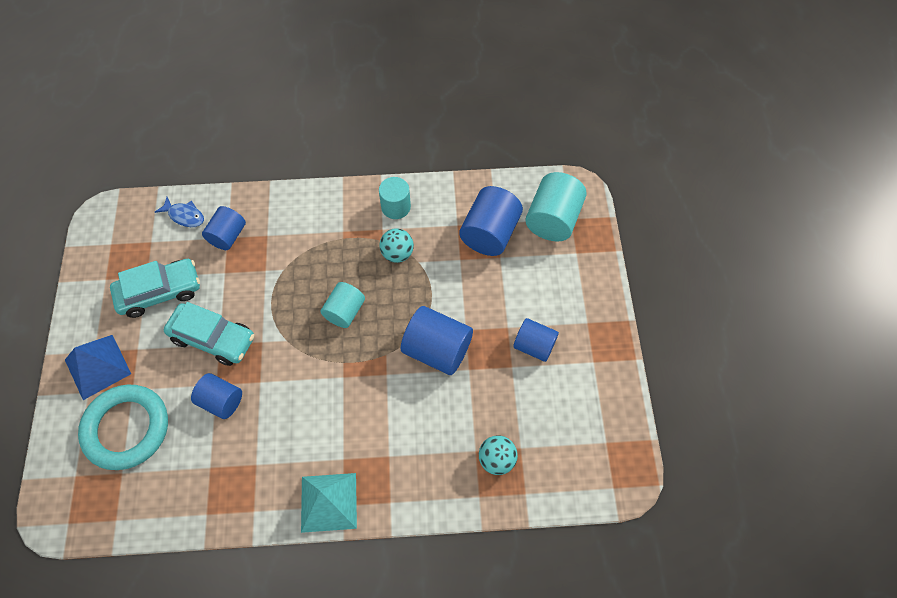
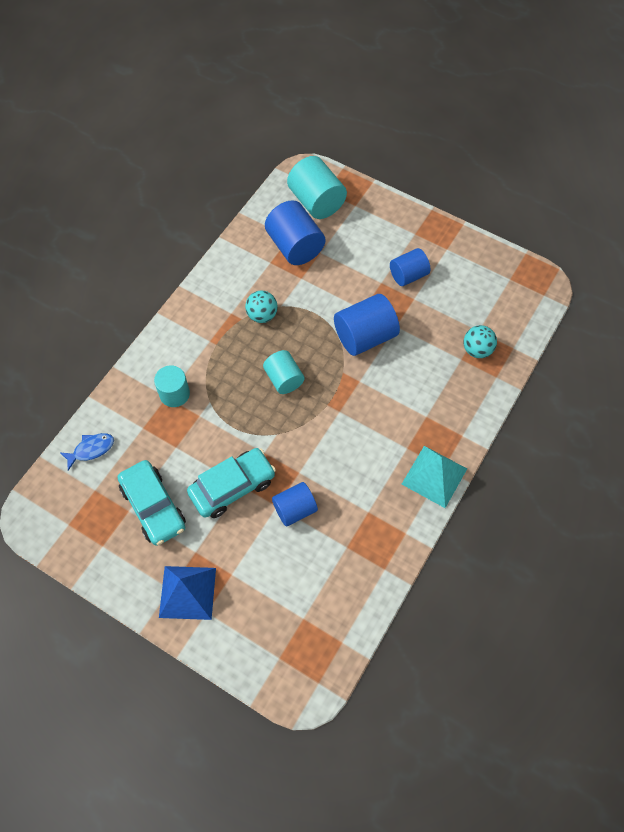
camera: 55 degrees left, 0 degrees up
turquoise ring [78,385,168,470] -> none
turquoise car [110,259,200,318] -> turquoise car turned 135 degrees clockwise [118,460,186,546]
blue cylinder [202,206,246,250] -> none
turquoise cylinder [379,177,411,219] -> turquoise cylinder moved to [154,366,190,407]

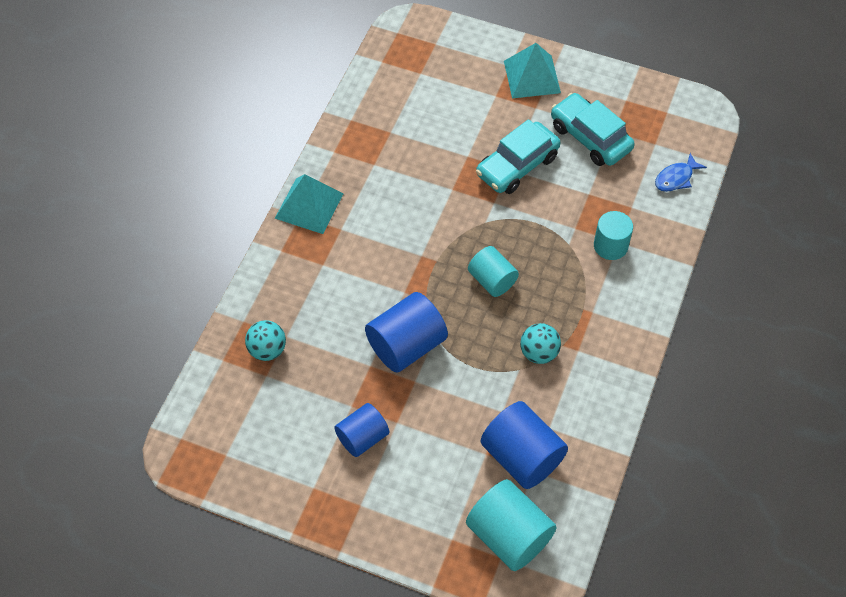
camera: 170 degrees right, 5 degrees down
blue pyramid [159,566,216,620] -> turquoise pyramid [504,43,561,99]
blue cylinder [272,482,318,527] -> none

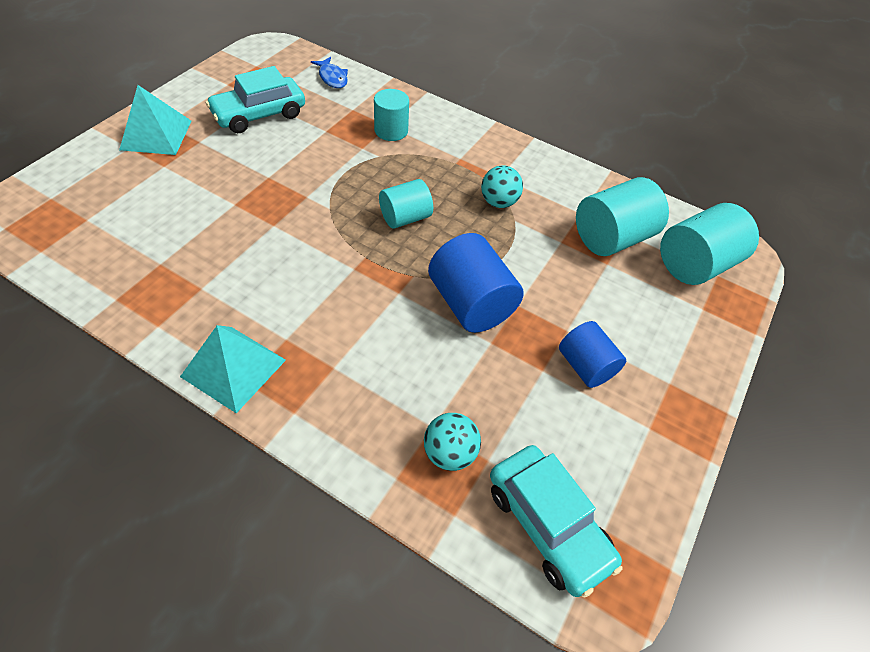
camera: 85 degrees left, 5 degrees down
turquoise car [476,119,561,194] -> turquoise car moved to [490,445,622,598]
blue cylinder [481,401,568,489] -> turquoise cylinder [576,177,669,256]

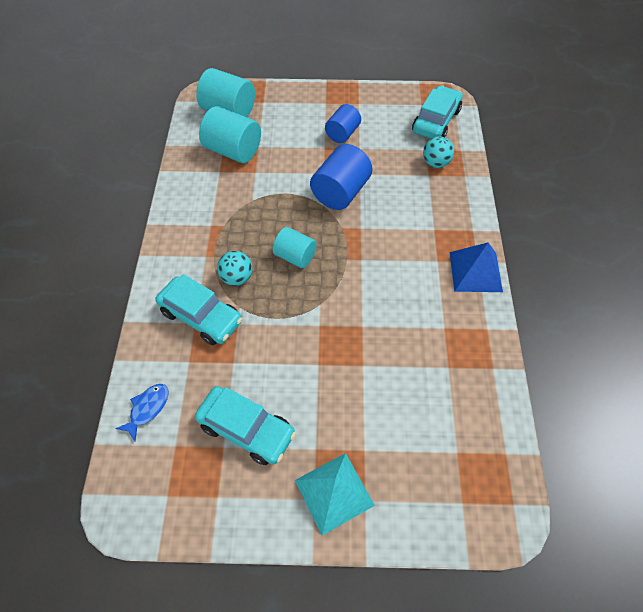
camera: 115 degrees left, 5 degrees up
turquoise pyramid [180,325,286,413] -> blue pyramid [450,243,503,292]
turquoise cylinder [374,89,409,141] -> turquoise car [155,274,243,345]
turquoise ball [481,165,523,208] -> turquoise ball moved to [217,251,253,286]

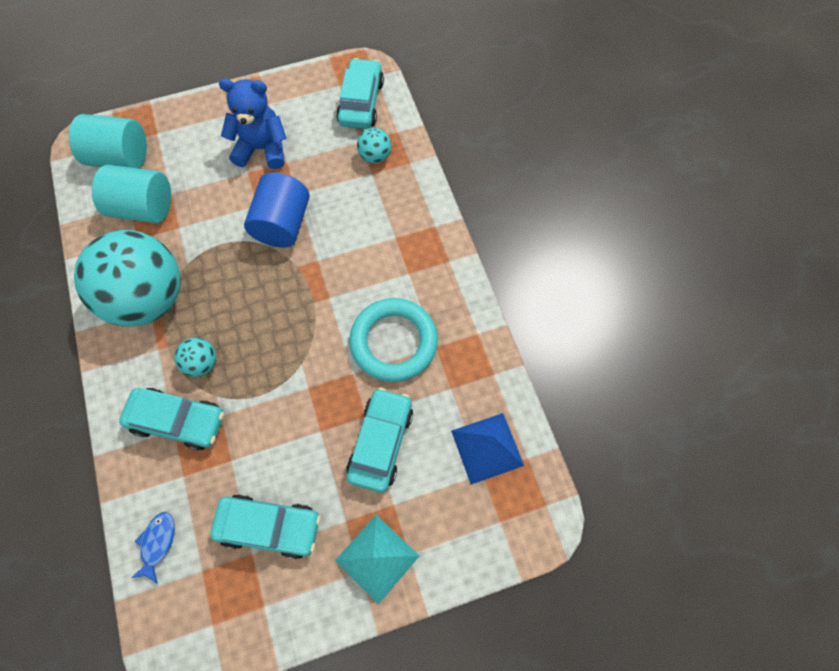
camera: 20 degrees left, 10 degrees up
turquoise cylinder [273,227,317,268] -> none
blue cylinder [325,104,361,143] -> blue teddy bear [219,78,287,169]
blue pyramid [450,243,503,292] -> blue pyramid moved to [451,413,524,485]
none -> turquoise ball [74,230,181,326]
none -> turquoise car [346,387,413,492]
none -> turquoise ring [349,298,438,382]

